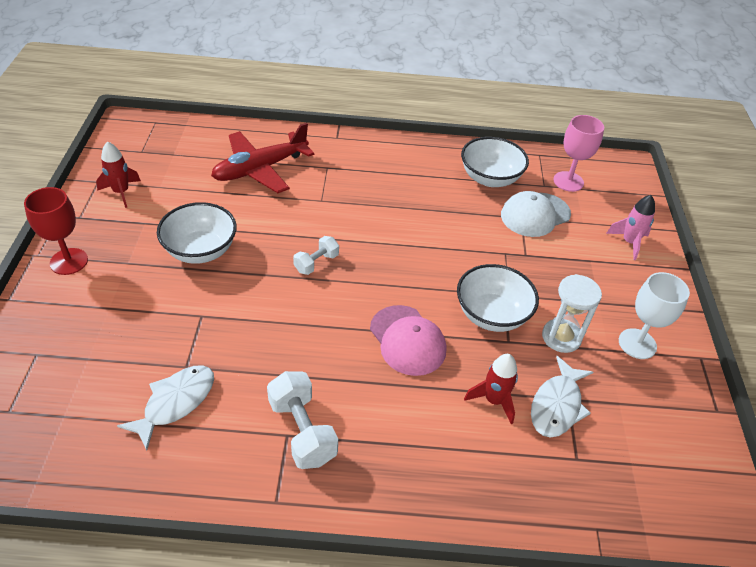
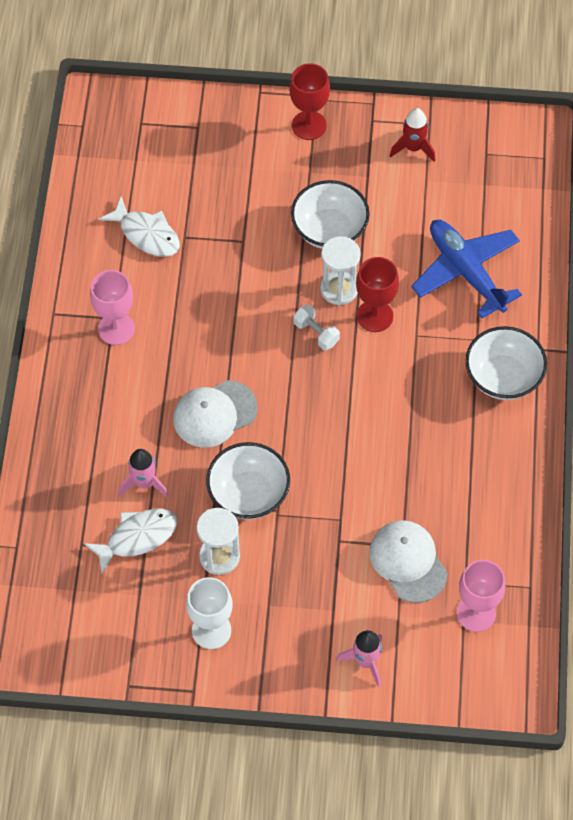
camera: 95 degrees right, 15 degrees up
red plane [211,123,314,193] -> blue plane [411,220,522,318]
white dumbbell [267,371,338,469] -> pink goblet [90,270,135,345]
pink cap [370,305,446,376] -> white cap [173,380,258,448]
white bowl [461,137,529,187] -> white bowl moved to [465,326,547,400]
red rocket [464,354,518,424] -> pink rocket [118,449,169,497]
white fish [531,356,593,438] -> white fish turned 120 degrees clockwise [84,509,178,574]
none -> white hourglass [320,236,361,306]
none -> red goblet [356,257,399,332]

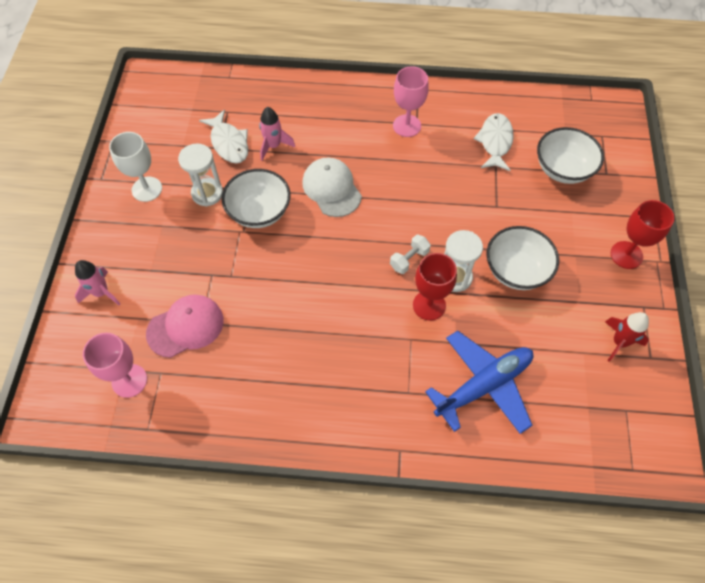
camera: 90 degrees right, 0 degrees up
white fish [99,196,180,257] -> white fish turned 150 degrees clockwise [474,113,514,171]
white cap [369,520,448,603] -> pink cap [146,295,224,358]
white bowl [465,326,547,400] -> white bowl moved to [537,127,604,184]

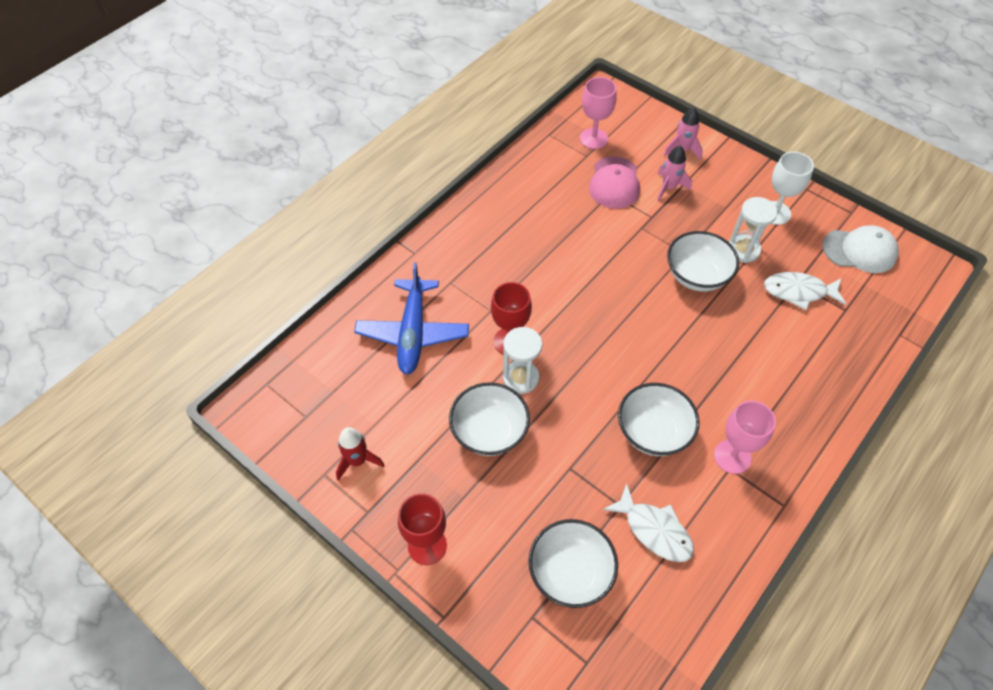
camera: 125 degrees right, 5 degrees down
pink rocket [259,107,295,161] -> pink rocket moved to [657,146,692,201]
white cap [302,158,362,217] -> white cap moved to [822,225,899,273]
white dumbbell [390,235,431,274] -> none
none -> white bowl [618,383,699,456]

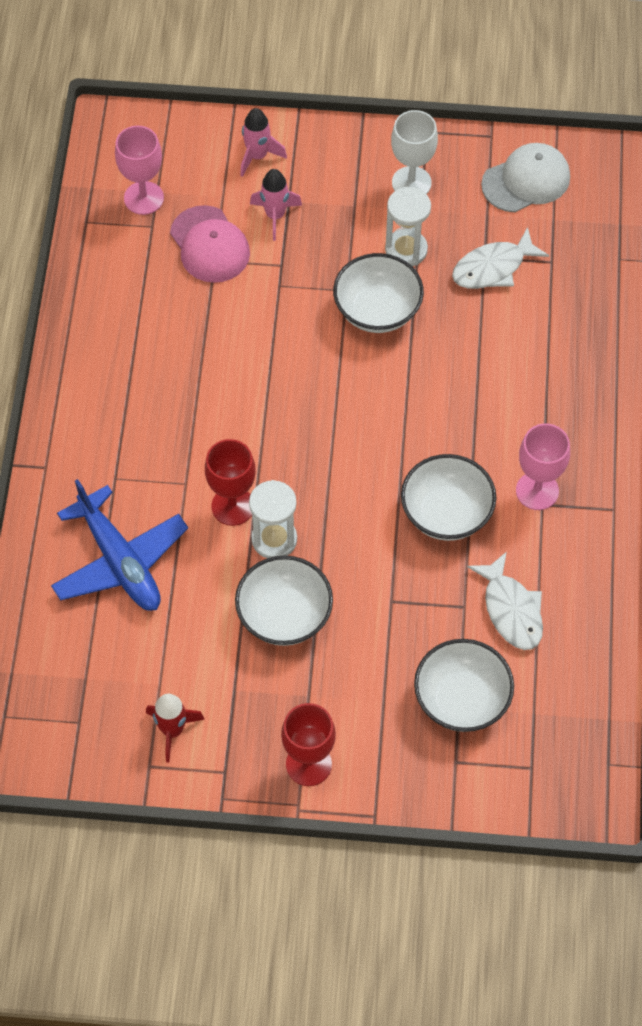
camera: 35 degrees left, 5 degrees up
white fish [603,483,694,562] -> white fish turned 60 degrees clockwise [467,552,543,650]

